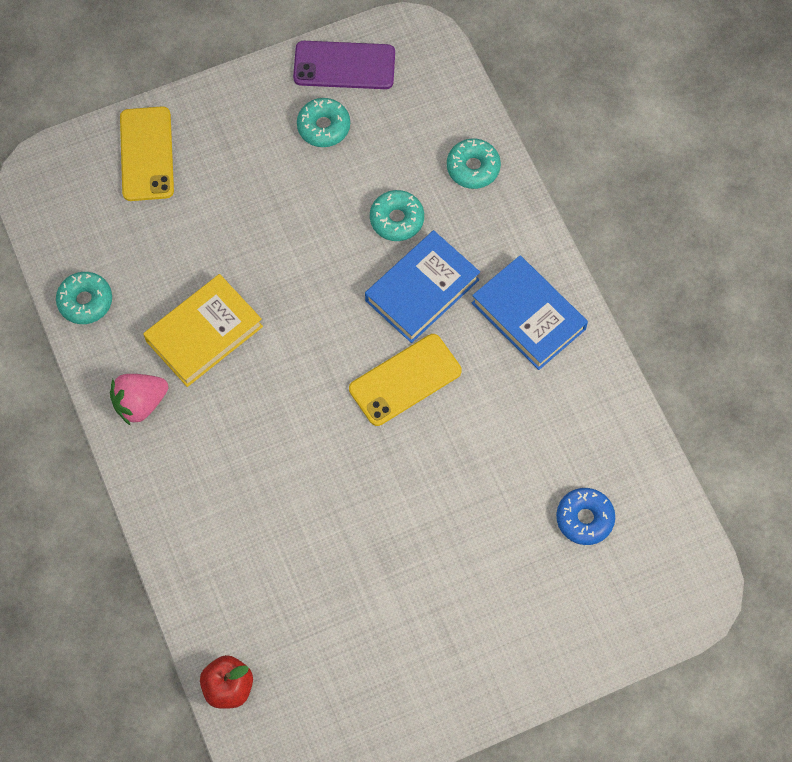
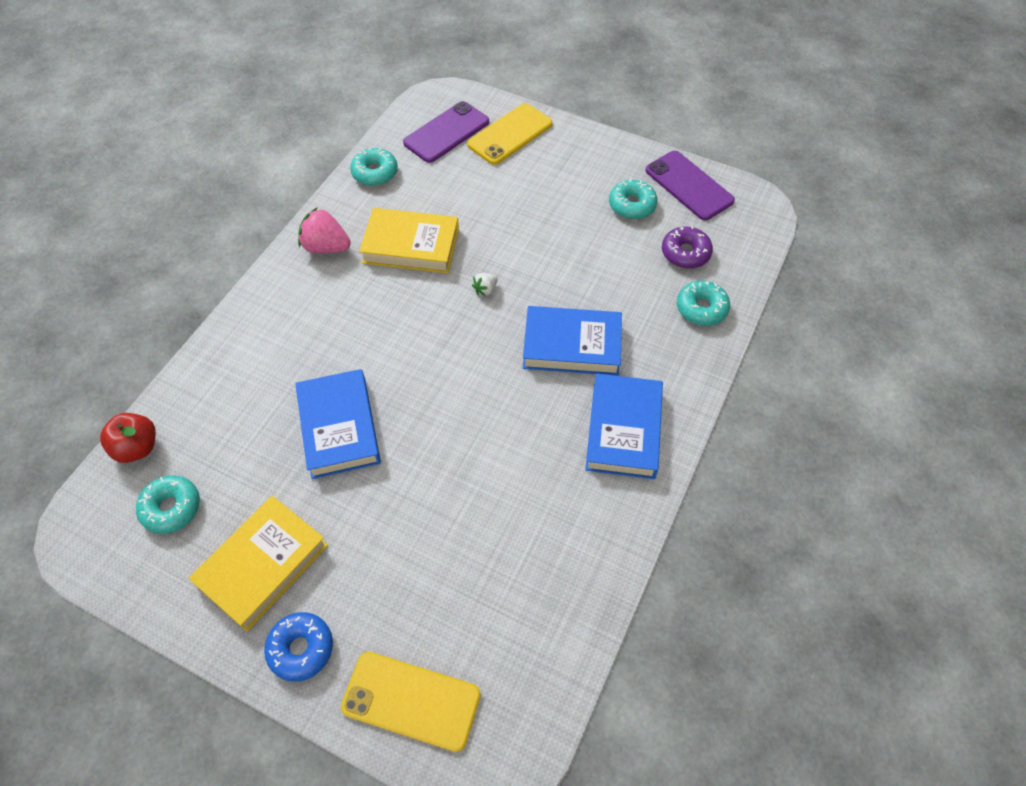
camera: 50 degrees right, 10 degrees down
yellow phone [349,334,462,426] -> yellow phone moved to [341,652,481,752]
turquoise donut [370,190,424,241] -> turquoise donut moved to [136,475,200,534]
blue donut [556,488,615,545] -> blue donut moved to [264,612,333,682]
none -> yellow book [189,496,328,631]
none -> blue book [295,369,381,479]
none -> purple phone [403,101,489,163]
none -> white strawberry [472,273,498,296]
none -> purple donut [662,226,713,269]

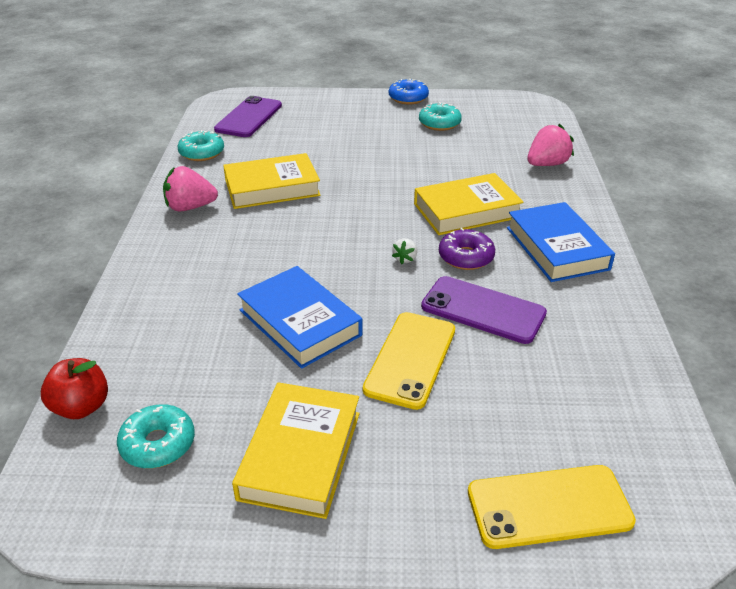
camera: 25 degrees left, 20 degrees down
blue donut [264,612,333,682] -> blue donut moved to [389,78,429,104]
yellow phone [467,103,552,165] -> yellow phone moved to [363,312,455,410]
white strawberry [472,273,498,296] -> white strawberry moved to [392,238,417,264]
blue book [523,306,622,376] -> yellow book [414,173,524,235]
purple phone [645,151,735,220] -> purple phone moved to [421,276,547,344]
purple donut [662,226,713,269] -> purple donut moved to [439,228,495,270]
turquoise donut [677,281,730,326] -> pink strawberry [527,124,574,166]

